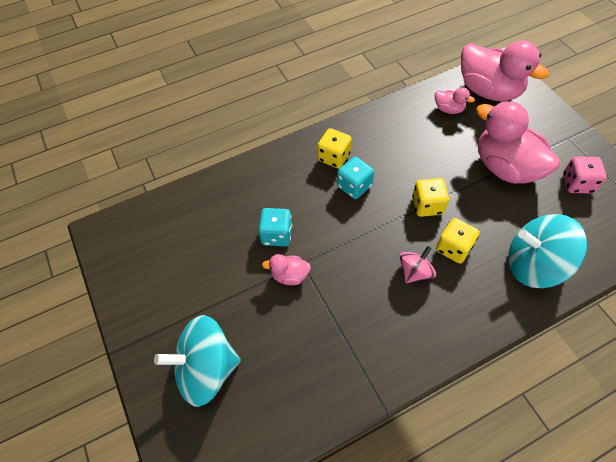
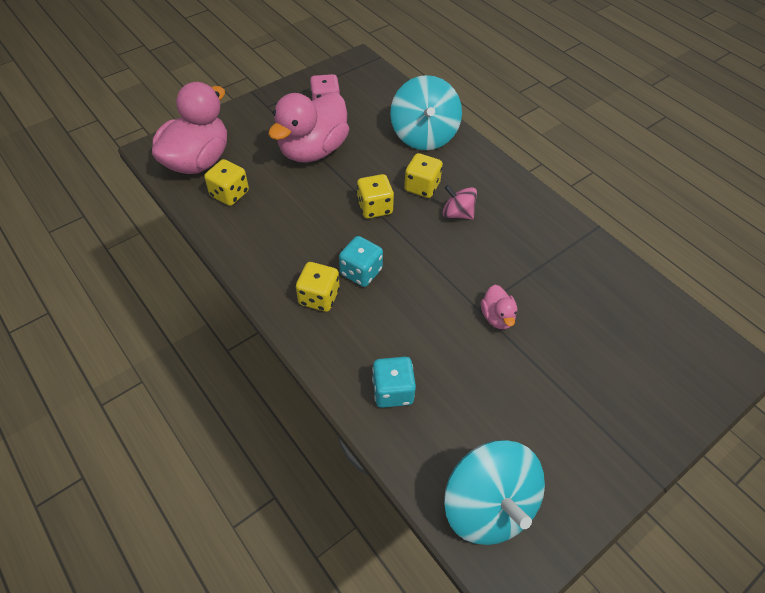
camera: 105 degrees left, 5 degrees down
turquoise spinning top [154,315,241,407] -> turquoise spinning top moved to [444,440,545,545]
turquoise dice [258,208,292,246] -> turquoise dice moved to [372,357,416,408]
pink duck [435,87,475,114] -> yellow dice [204,159,249,206]

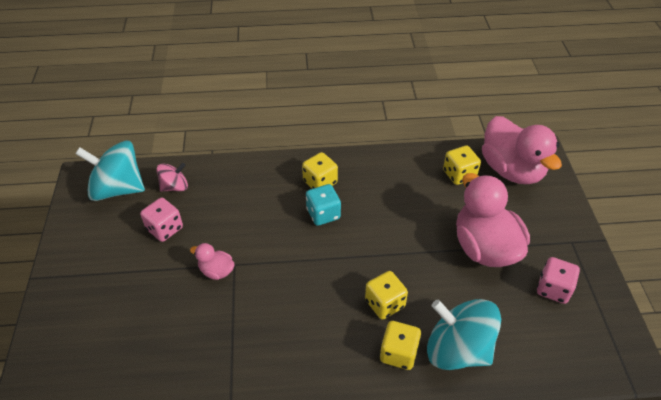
camera: 125 degrees right, 5 degrees down
yellow dice [357,174,394,219] -> yellow dice moved to [380,321,421,370]
turquoise dice [372,357,416,408] -> none
pink spinning top [443,185,477,220] -> pink spinning top moved to [157,163,188,191]
none -> pink dice [140,198,183,242]

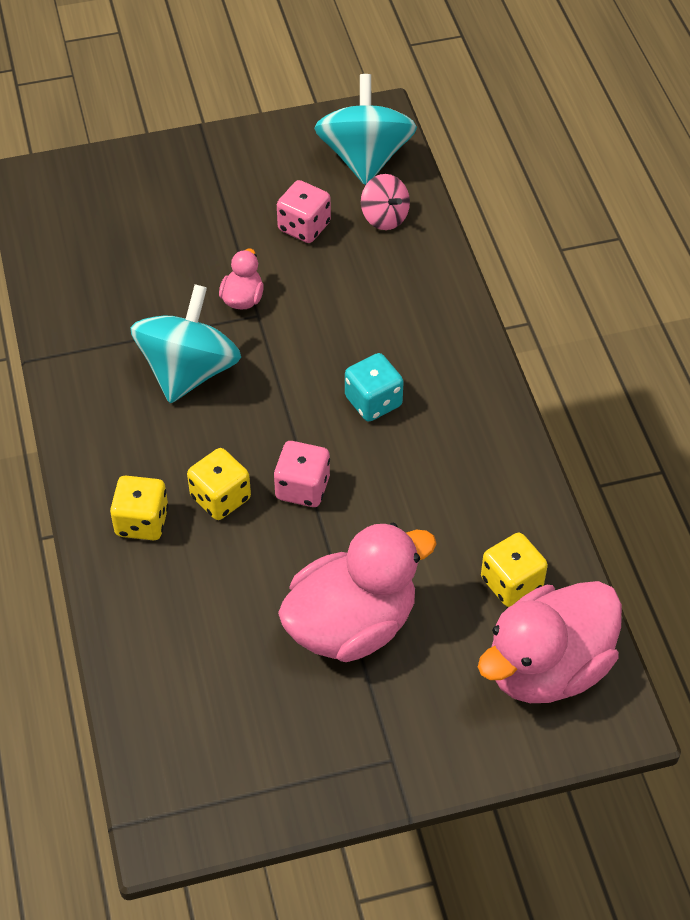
camera: 80 degrees right, 5 degrees up
yellow dice [302,152,338,189] -> none
turquoise spinning top [427,299,501,370] -> turquoise spinning top moved to [130,284,241,403]
pink dice [537,257,580,304] -> pink dice moved to [274,441,330,507]

